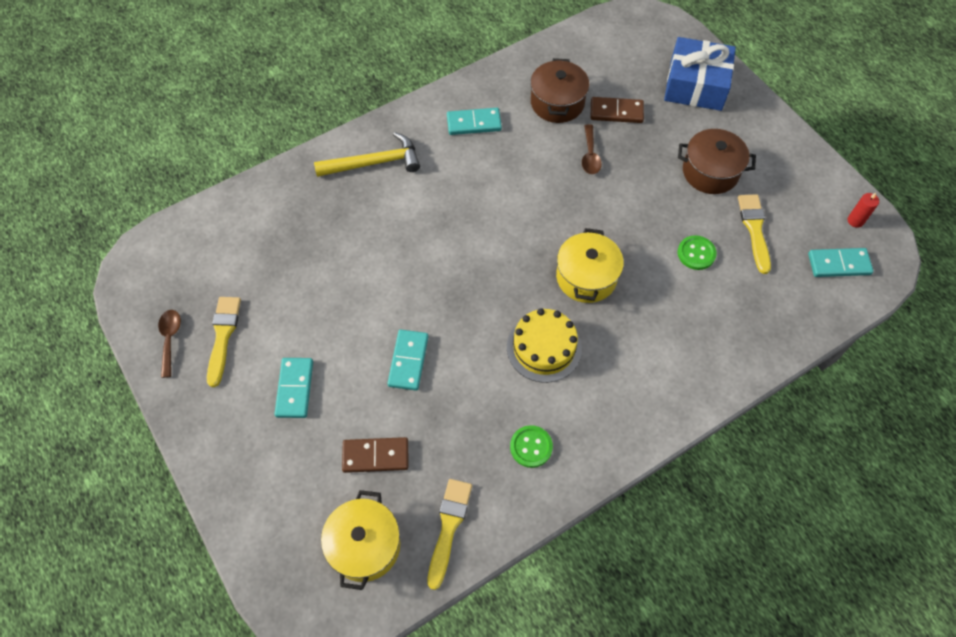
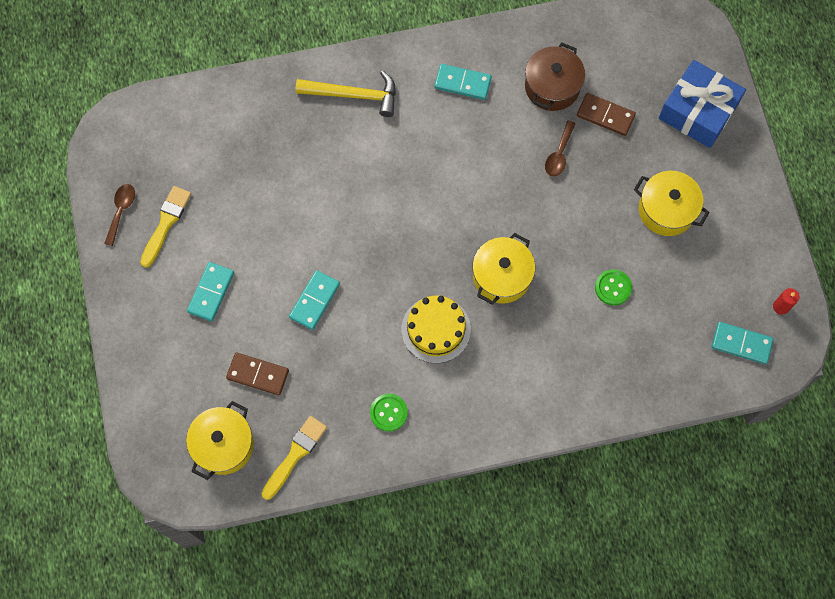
camera: 20 degrees right, 10 degrees up
brown pot [678,129,756,194] -> yellow pot [634,171,710,236]
yellow brush [738,194,771,274] -> none

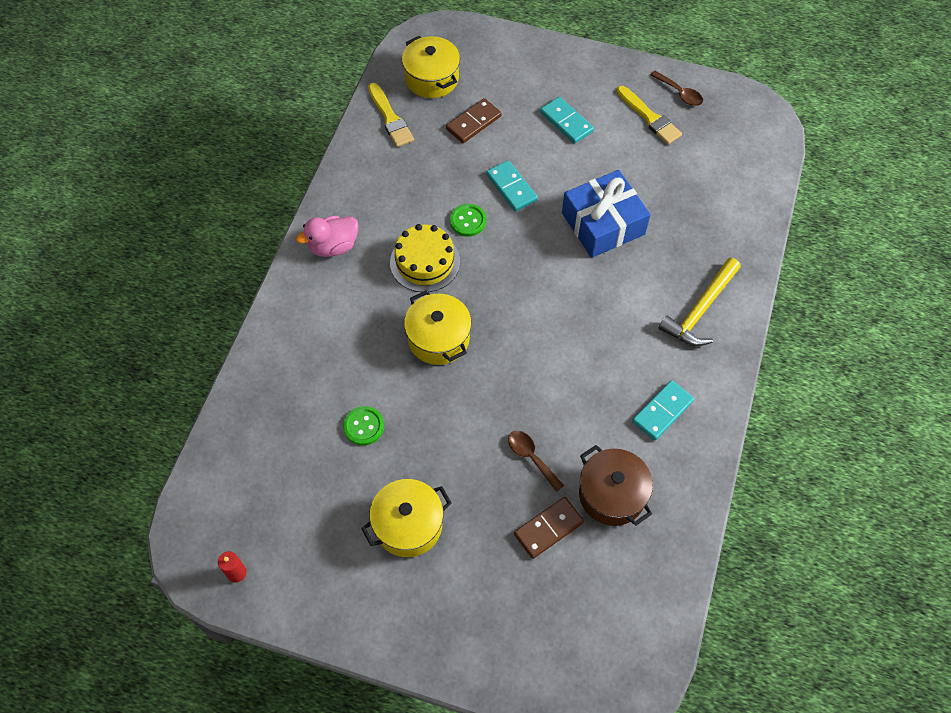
camera: 120 degrees right, 10 degrees down
green button [370,394,408,432] -> green button moved to [450,204,486,236]
blue gift [659,60,746,148] -> blue gift moved to [562,170,650,258]
turquoise domino [712,322,774,364] -> none
none -> pink duck [296,216,359,257]

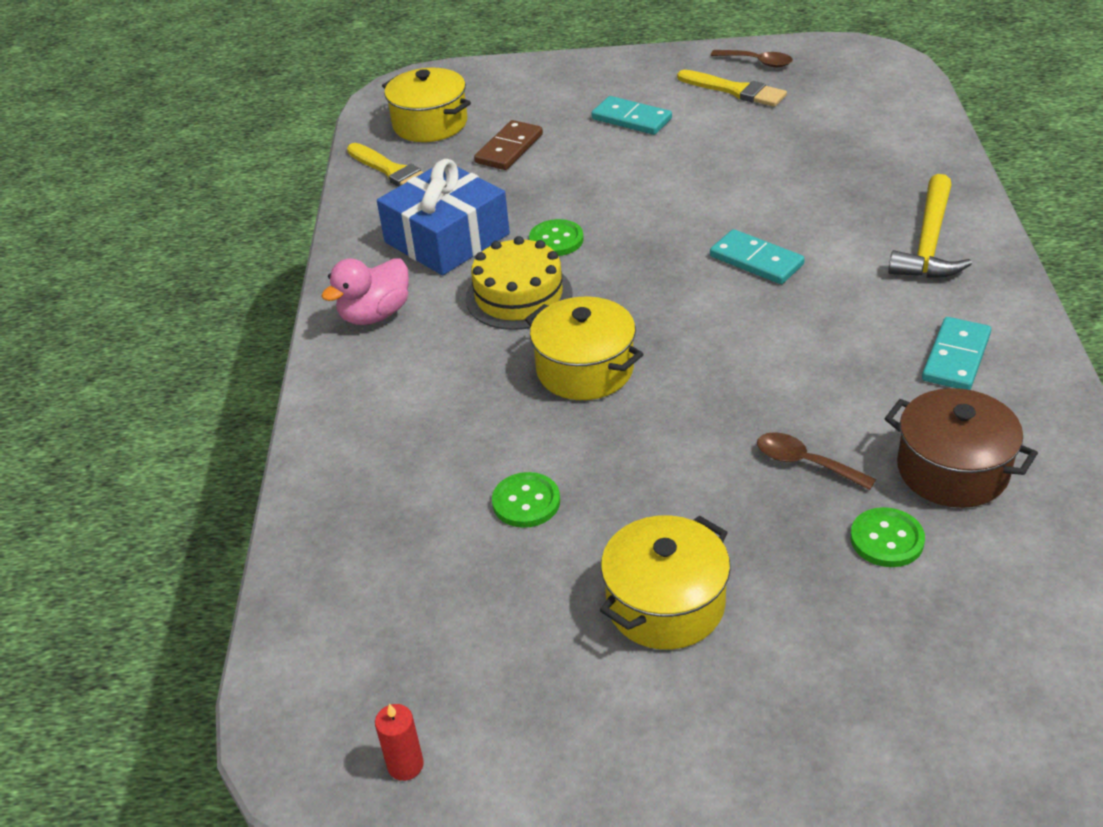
camera: 15 degrees left, 20 degrees down
turquoise domino [486,160,538,212] -> turquoise domino moved to [710,229,805,284]
brown domino [514,497,584,559] -> green button [851,507,925,567]
blue gift [562,170,650,258] -> blue gift moved to [377,159,510,275]

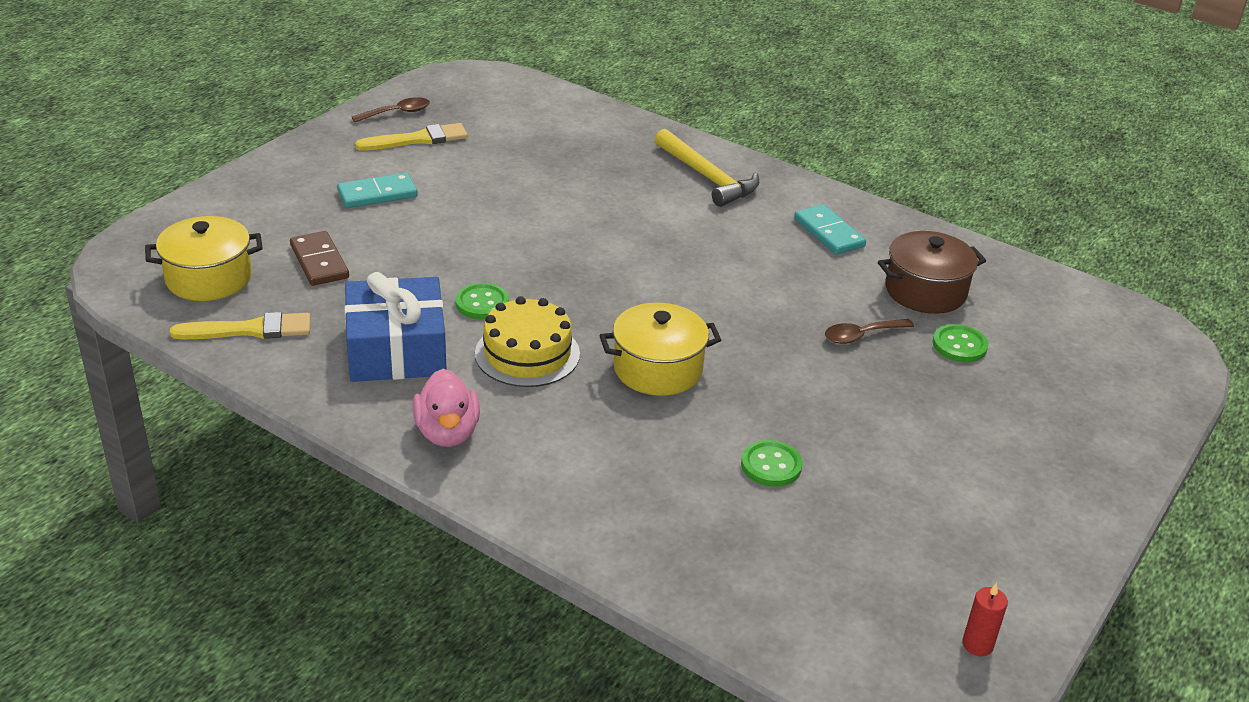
camera: 60 degrees left, 5 degrees down
yellow pot [600,515,731,650] -> none
turquoise domino [710,229,805,284] -> none

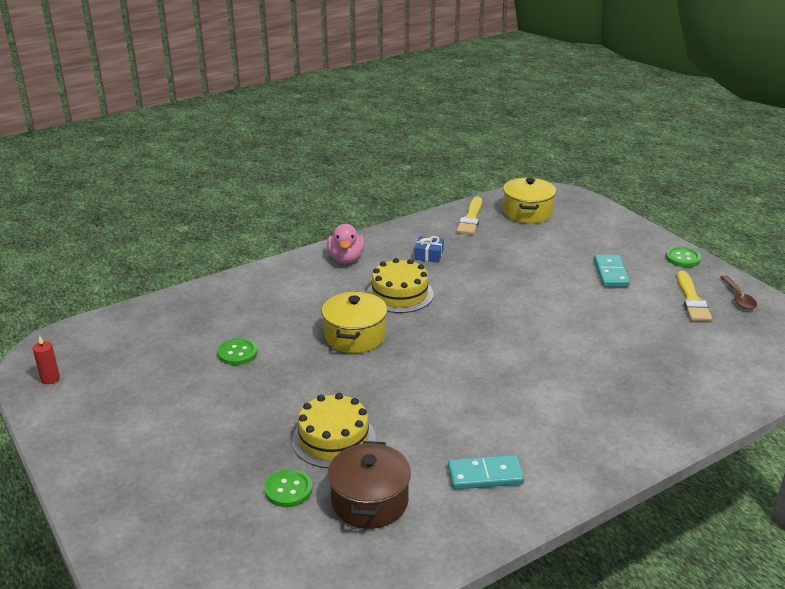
camera: 115 degrees right, 5 degrees down
brown domino [290,231,349,286] -> none
blue gift [345,272,447,382] -> blue gift [414,236,444,263], size x0.44
pink duck [413,369,480,447] -> pink duck turned 105 degrees counterclockwise [327,224,364,263]
green button [455,283,509,319] -> green button moved to [666,247,701,267]
yellow hammer [655,129,759,207] -> none
brown spoon [825,319,914,344] -> yellow cake [292,393,376,468]

